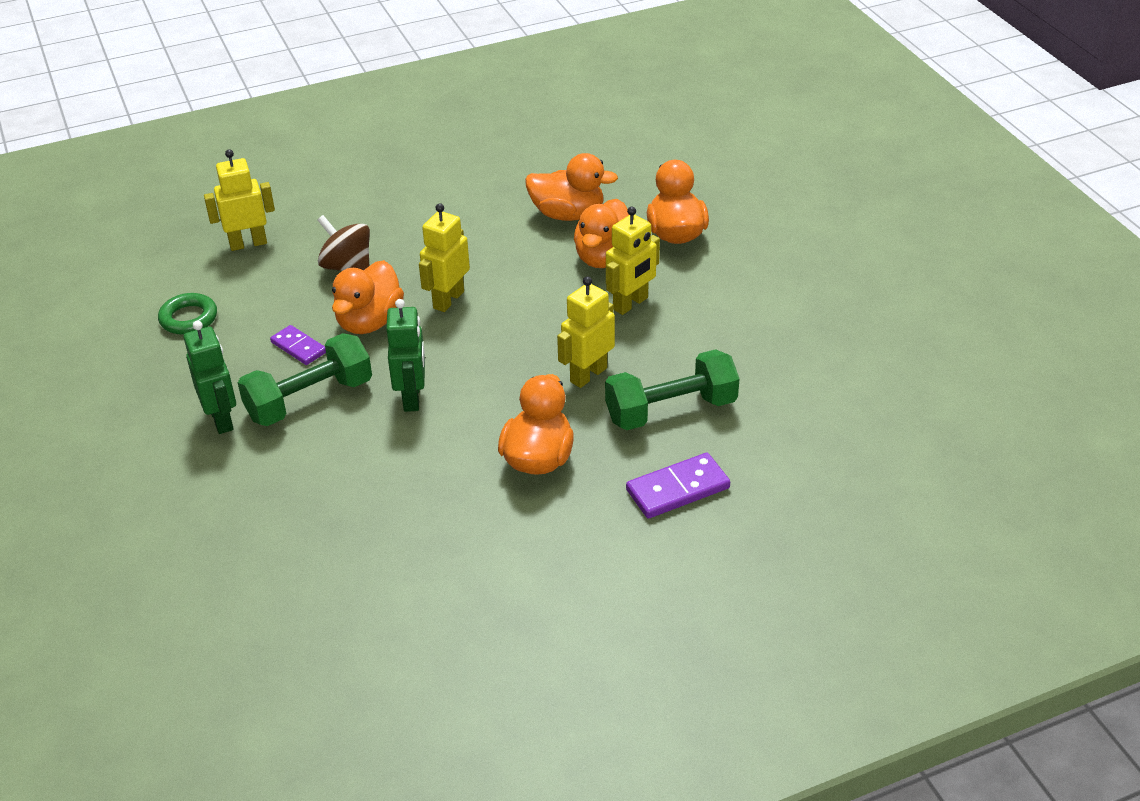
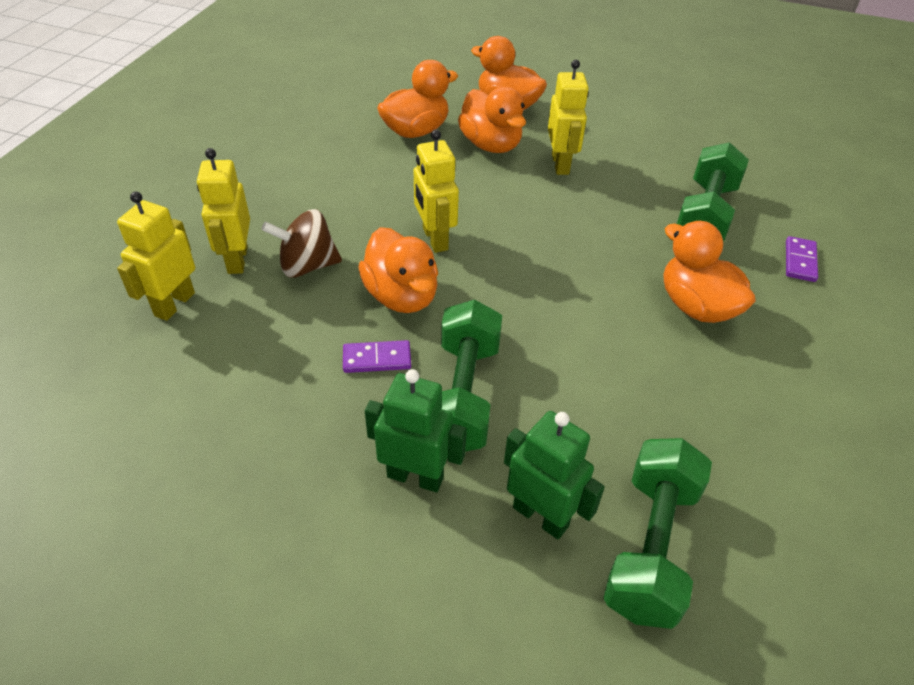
camera: 50 degrees left, 5 degrees up
green ring [158,293,217,335] -> none
green robot [386,299,425,412] -> green robot moved to [504,411,605,539]
yellow robot [557,276,615,388] -> yellow robot moved to [197,148,250,274]
purple domino [626,453,730,519] -> purple domino [786,236,818,282], size x0.66
none -> green dumbbell [603,438,712,629]

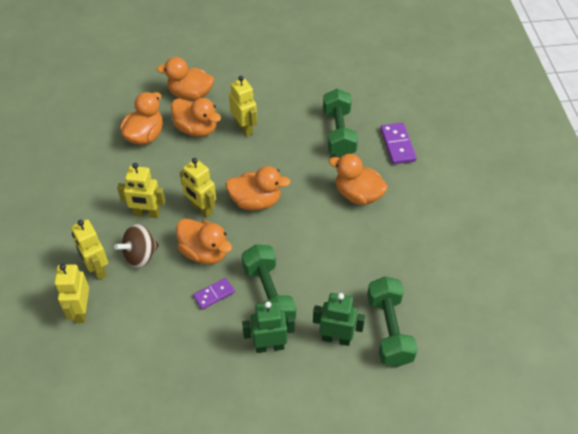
camera: 25 degrees left, 5 degrees up
purple domino [786,236,818,282] -> purple domino [380,123,417,164], size x1.53
none -> yellow robot [117,163,165,218]
none -> orange duck [225,166,291,210]

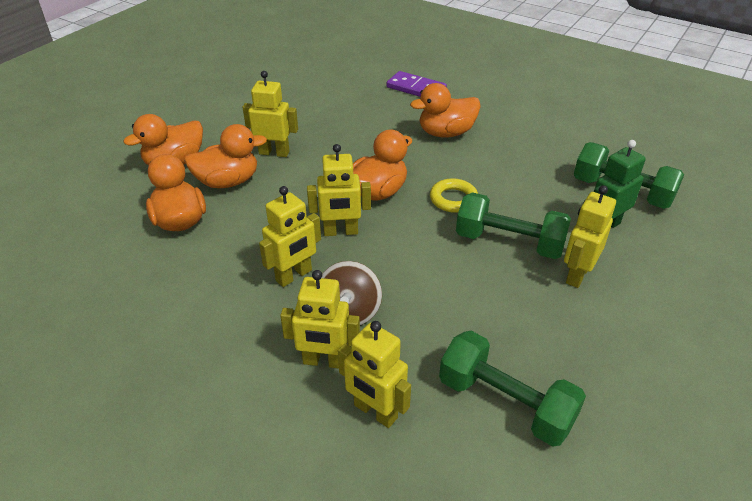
camera: 50 degrees left, 10 degrees down
orange duck [176,218,232,264] -> none
purple domino [193,278,235,310] -> none
green robot [242,301,295,353] -> yellow robot [564,185,616,288]
green dumbbell [323,89,358,157] -> green dumbbell moved to [439,331,586,447]
none -> yellow ring [430,178,478,213]

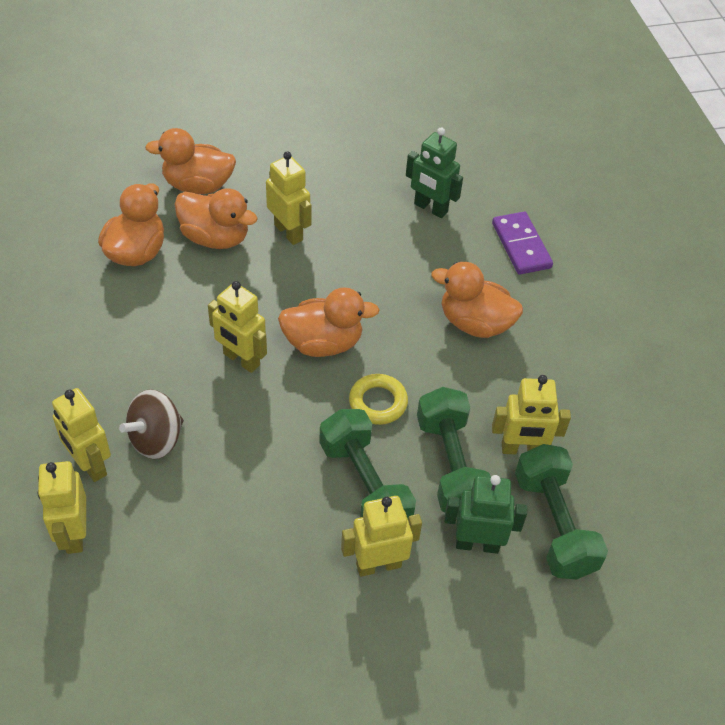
camera: 40 degrees right, 10 degrees up
yellow robot [259,186,321,287] -> yellow robot moved to [492,375,571,454]
green dumbbell [439,331,586,447] -> green dumbbell moved to [417,387,491,513]
none -> green robot [406,127,463,218]

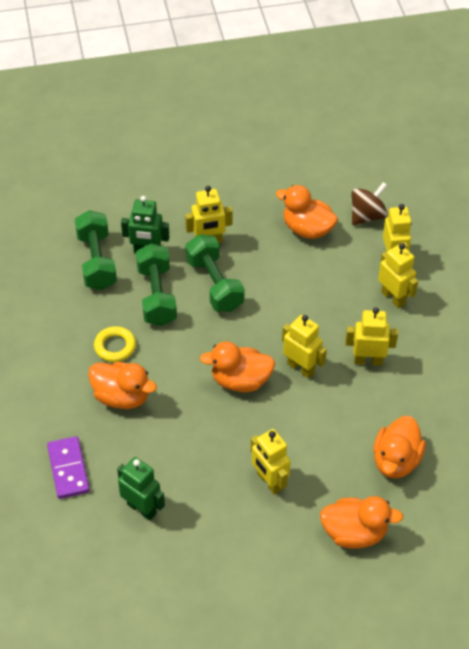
camera: 175 degrees left, 0 degrees up
brown spinning top [119,389,184,459] -> brown spinning top moved to [352,182,387,225]
orange duck [175,188,258,249] -> orange duck moved to [276,185,338,239]
yellow ring [349,374,408,425] -> yellow ring moved to [94,326,136,362]
yellow robot [492,375,571,454] -> yellow robot moved to [345,307,398,366]

